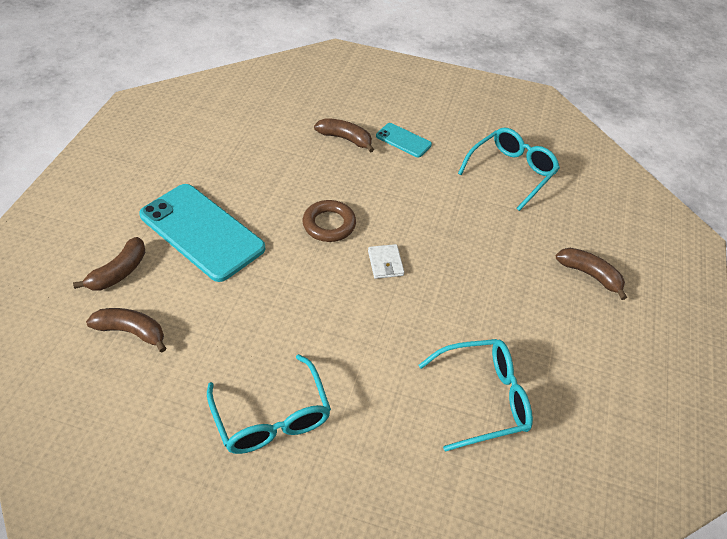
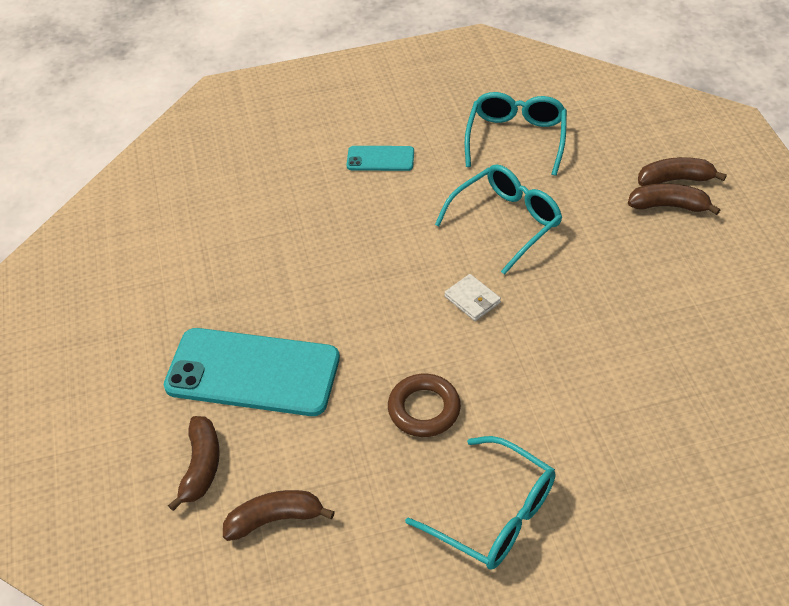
camera: 25 degrees left, 0 degrees up
brown ring [303,200,356,242] -> brown ring moved to [388,374,461,437]
brown banana [314,118,374,153] -> brown banana moved to [638,157,727,186]
turquoise glasses [418,339,533,452] -> turquoise glasses moved to [435,164,562,275]

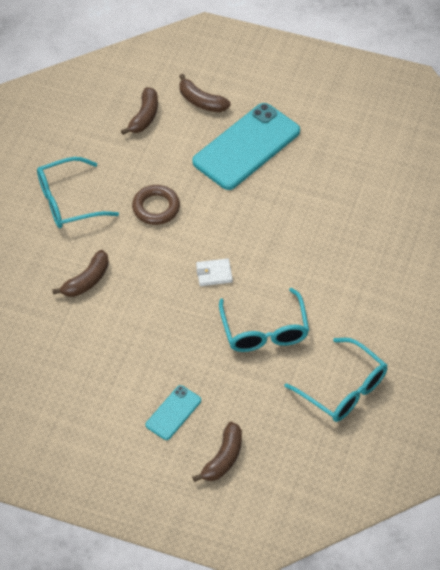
camera: 120 degrees right, 5 degrees up
turquoise phone [347,146,414,171] -> turquoise phone moved to [146,385,201,440]
brown banana [628,183,720,215] -> brown banana moved to [52,250,109,297]

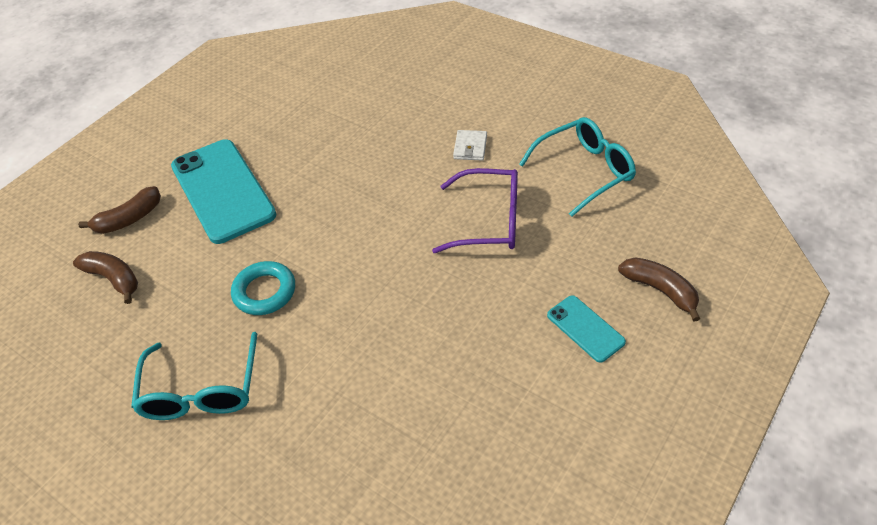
camera: 70 degrees left, 5 degrees down
brown banana [52,250,109,297] -> none
brown ring [132,185,180,225] -> turquoise ring [231,261,295,315]
white wallet [196,258,233,286] -> white wallet moved to [453,130,487,161]
turquoise glasses [219,288,309,352] -> purple glasses [432,168,518,253]

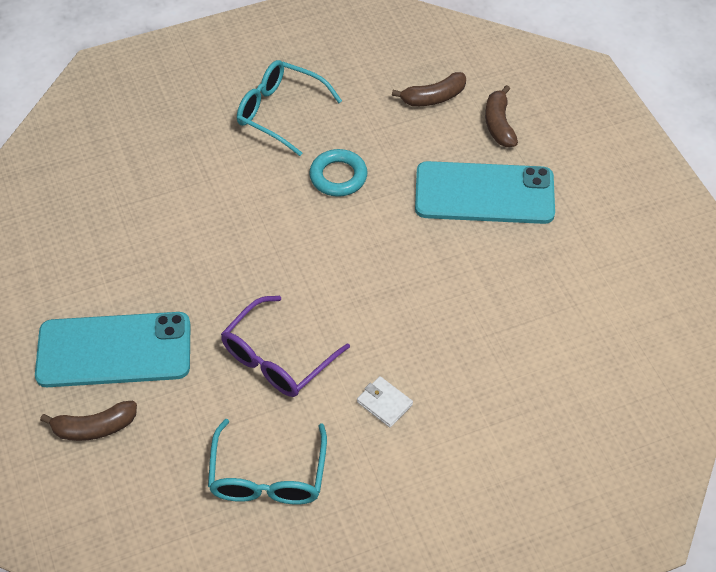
camera: 120 degrees right, 5 degrees up
turquoise phone [547,295,626,363] -> turquoise phone [35,312,191,387], size x2.10

